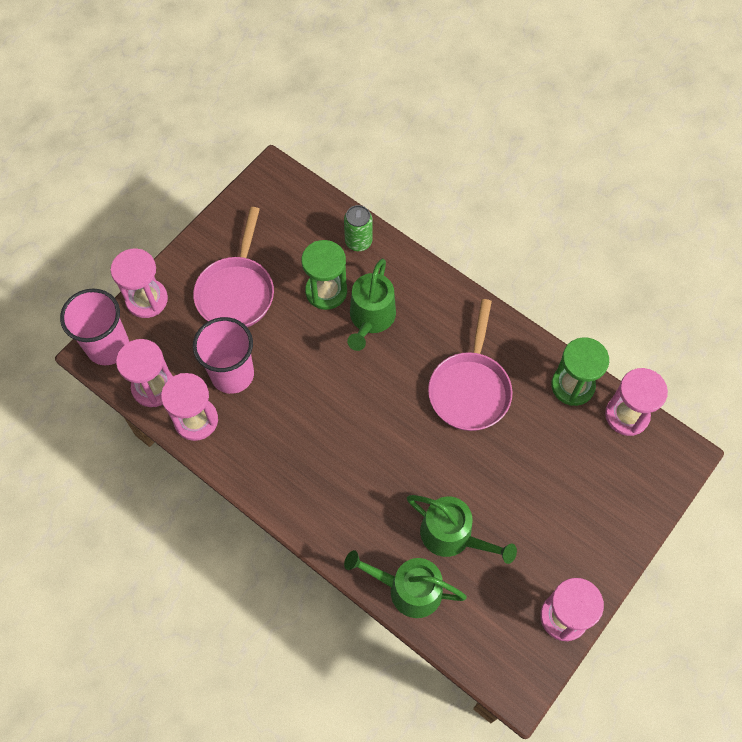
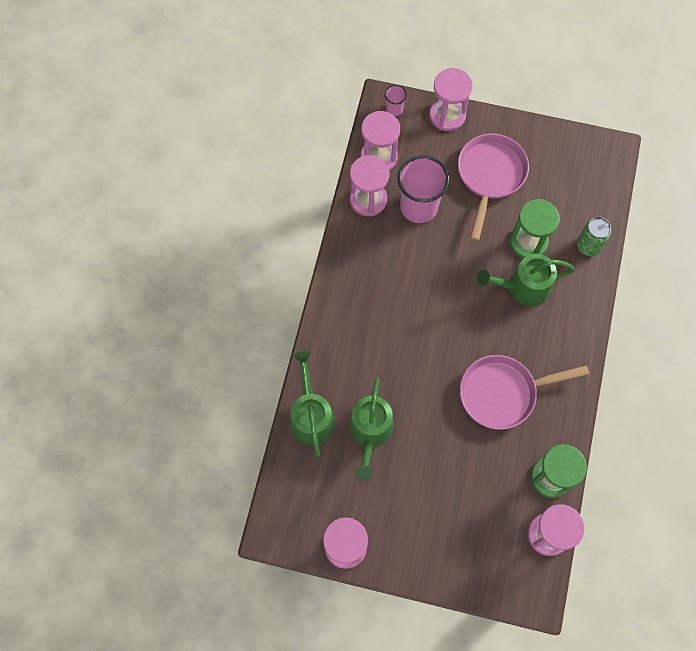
camera: 65 degrees right, 5 degrees up
pink cup [60,289,129,365] -> pink cup [385,85,407,116], size x0.46
pink pan [193,207,274,327] -> pink pan turned 120 degrees clockwise [458,134,529,241]

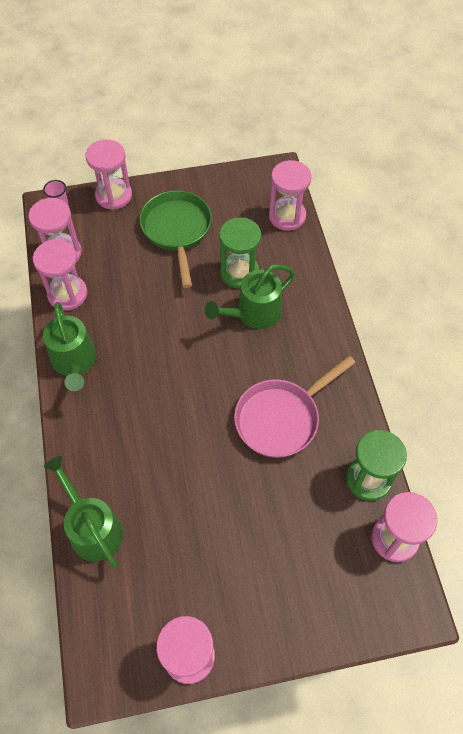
camera: 25 degrees left, 10 degrees down
green watering can [349,377,393,480] -> green watering can moved to [43,302,96,391]
pink cup [398,155,449,223] -> none
pink pan [458,134,529,241] -> green pan [139,190,212,288]
green can [577,217,611,256] -> none
none -> pink hourglass [269,160,311,231]

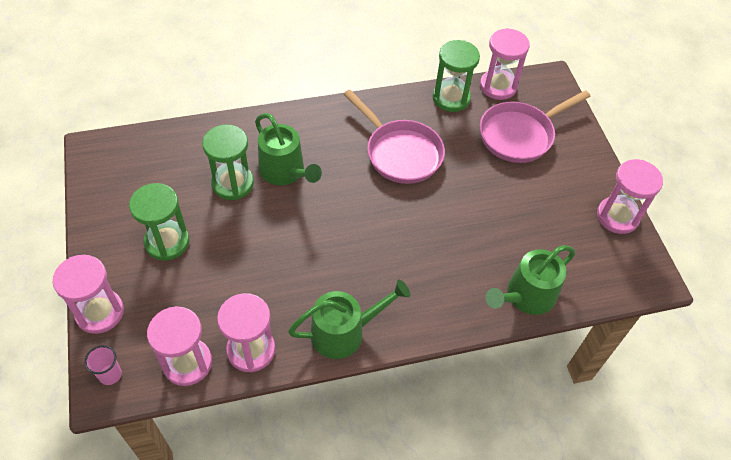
camera: 95 degrees left, 5 degrees down
green pan [139,190,212,288] -> green hourglass [129,183,189,261]
pink hourglass [269,160,311,231] -> none
none -> pink pan [480,90,591,163]

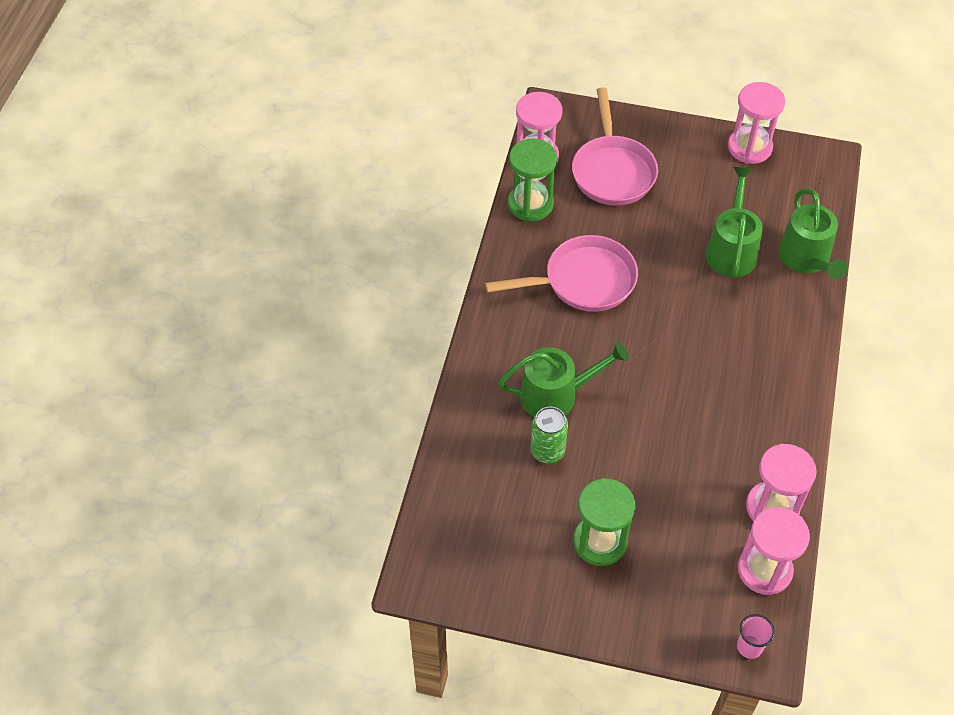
camera: 60 degrees left, 0 degrees up
pink hourglass [53,255,124,334] -> none
green hourglass [202,124,254,200] -> green can [531,407,568,463]
green watering can [288,280,411,359] -> green watering can moved to [705,167,763,278]

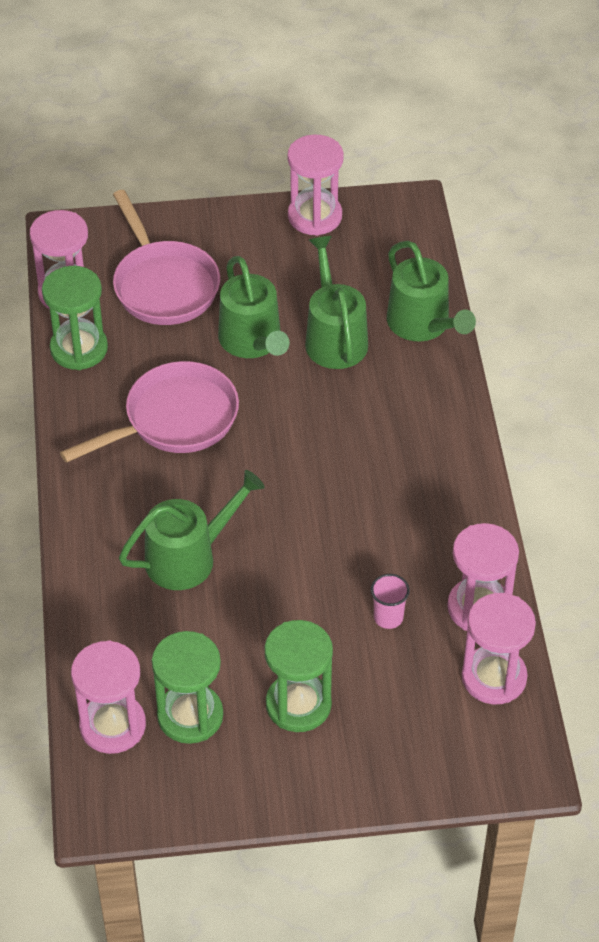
camera: 20 degrees left, 5 degrees down
green can [531,407,568,463] -> none
pink cup [737,614,775,659] -> pink cup moved to [371,574,410,629]
none -> pink hourglass [71,640,146,754]
none -> green hourglass [152,631,223,744]
none -> green watering can [218,256,290,358]

